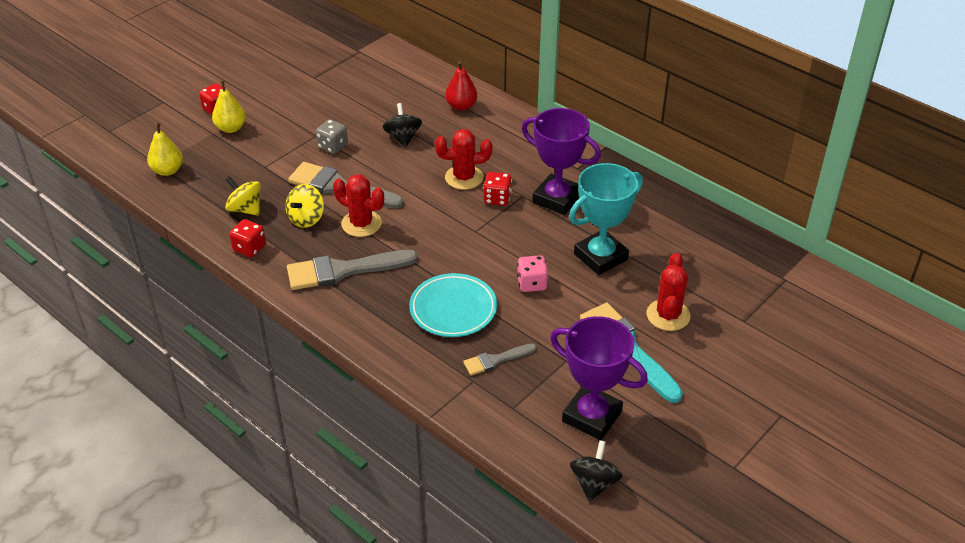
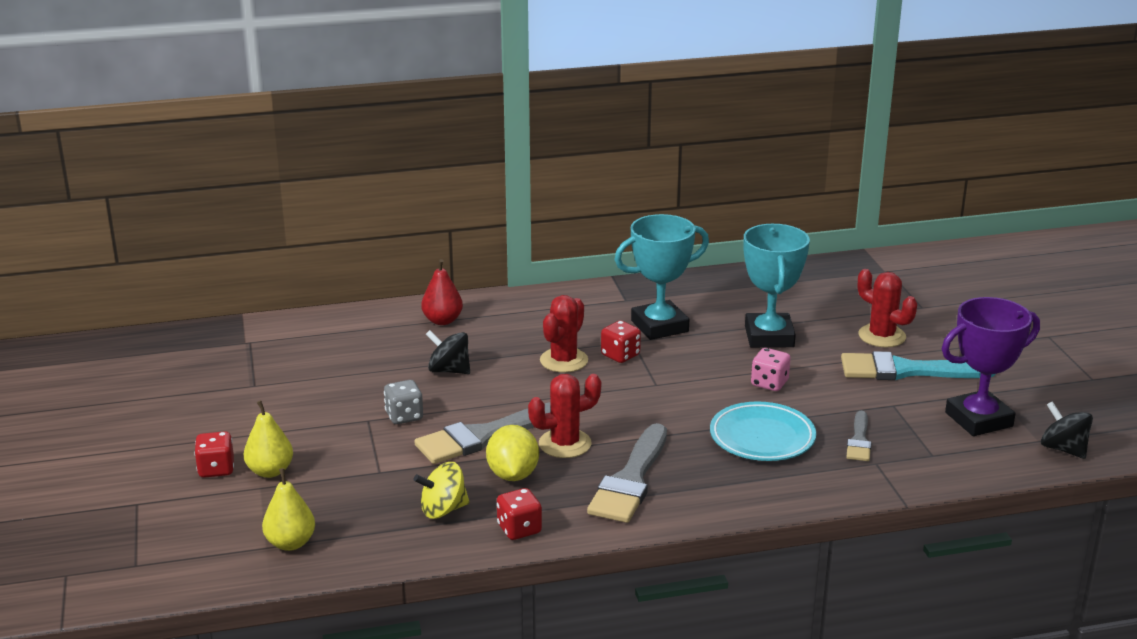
camera: 55 degrees left, 15 degrees down
yellow spinning top [285,184,324,228] -> yellow lemon [486,425,539,481]
purple trophy [522,108,601,215] -> turquoise trophy [615,214,709,340]

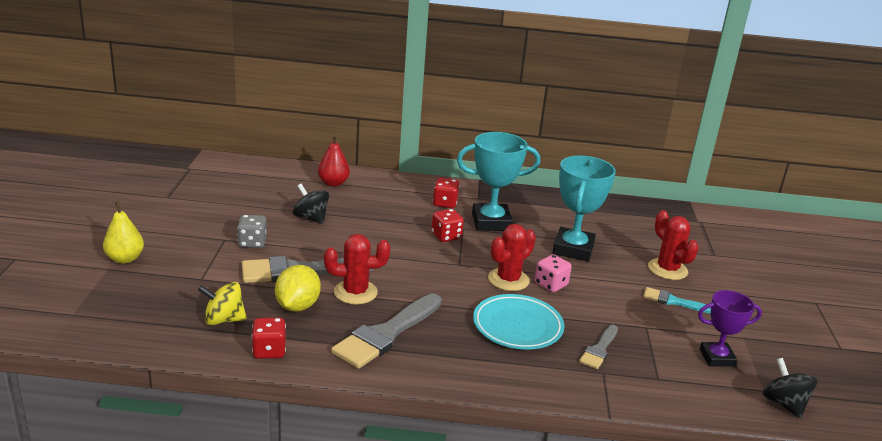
camera: 15 degrees right, 0 degrees up
red dice [194,431,234,478] -> red dice moved to [433,178,460,208]
yellow pear [262,468,315,551] -> none
red cactus [540,295,588,373] -> red cactus moved to [488,224,536,291]
turquoise brush [841,351,996,380] -> turquoise brush [643,287,711,314], size x0.54
purple trophy [942,297,1040,436] -> purple trophy [698,290,762,367], size x0.63

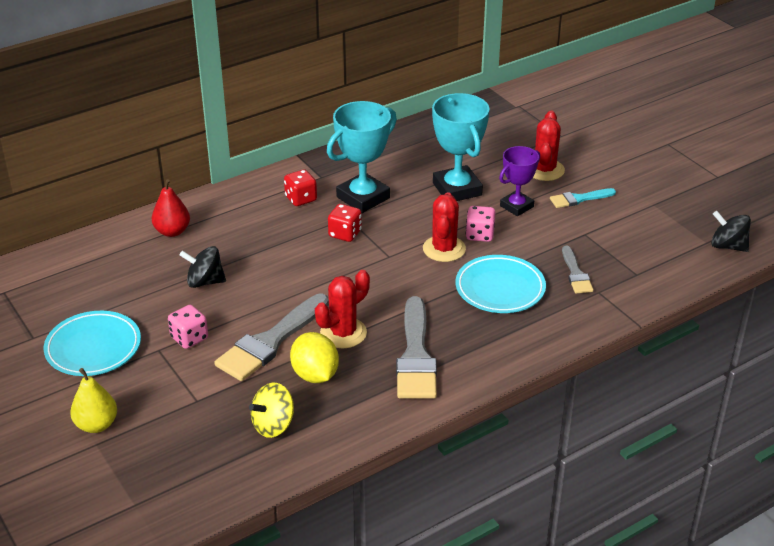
camera: 35 degrees left, 10 degrees up
grey dice [237,215,267,248] -> pink dice [168,305,208,349]
red dice [251,318,286,359] -> none
red cactus [648,210,699,280] -> red cactus turned 75 degrees clockwise [533,110,565,181]
purple trophy [698,290,762,367] -> purple trophy moved to [499,146,540,216]
none -> turquoise plate [44,311,141,376]

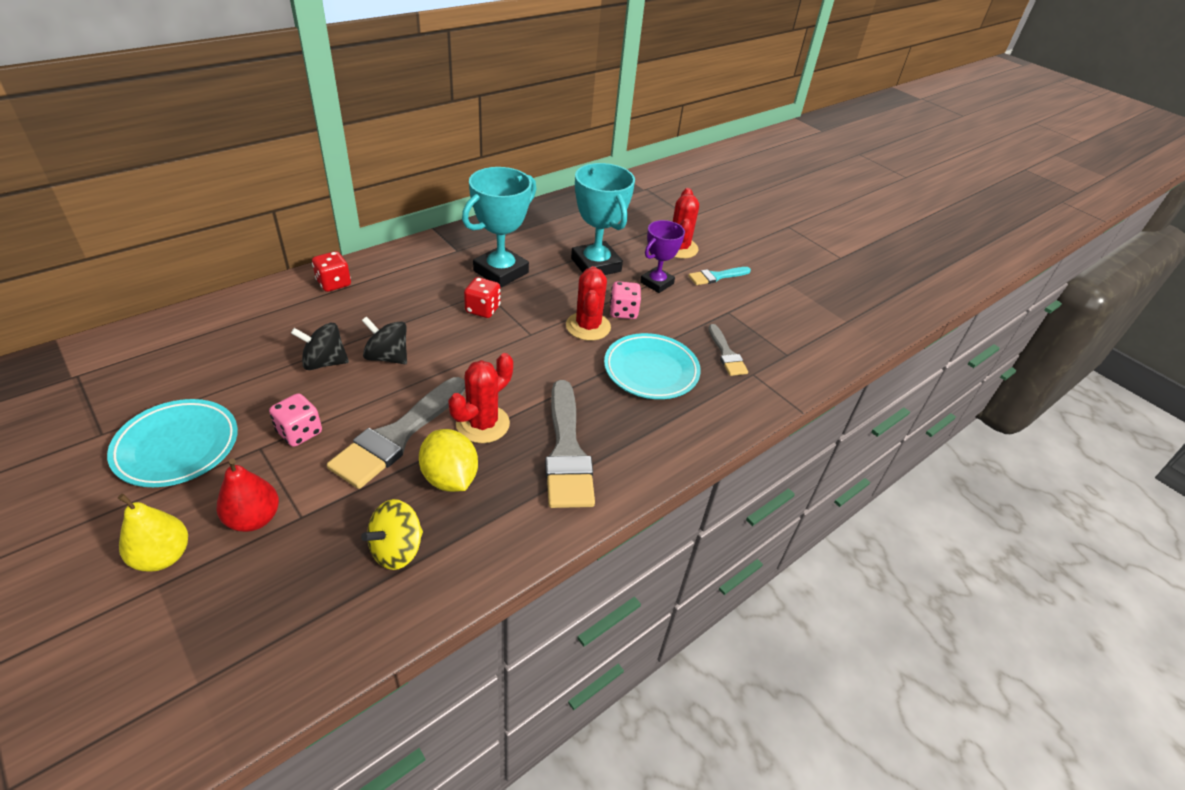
camera: 10 degrees left, 5 degrees up
red pear [152,179,190,237] -> red pear moved to [216,458,279,532]
red dice [284,170,317,206] -> red dice moved to [312,251,351,292]
black spinning top [711,211,751,252] -> black spinning top moved to [362,316,407,364]

